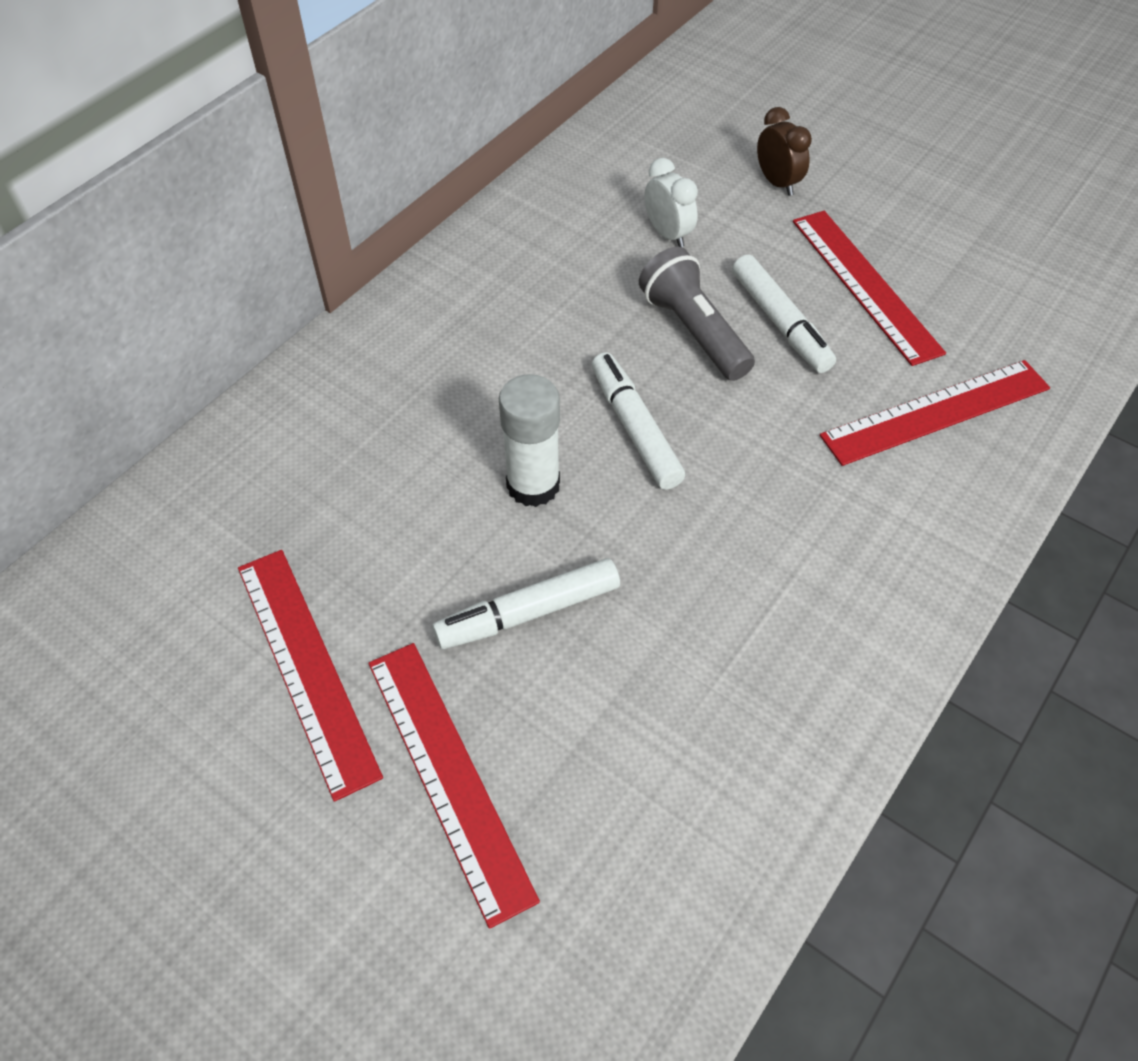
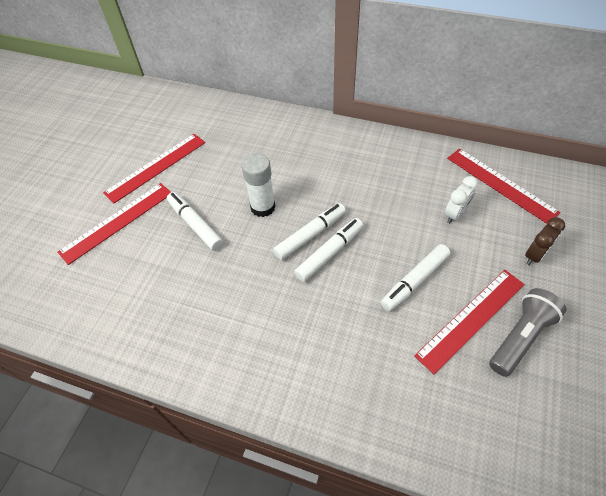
camera: 75 degrees right, 0 degrees up
grey flashlight [639,247,755,381] -> grey flashlight moved to [489,288,567,377]
red ruler [820,360,1050,466] -> red ruler moved to [447,148,561,224]
none -> white marker [294,218,363,282]

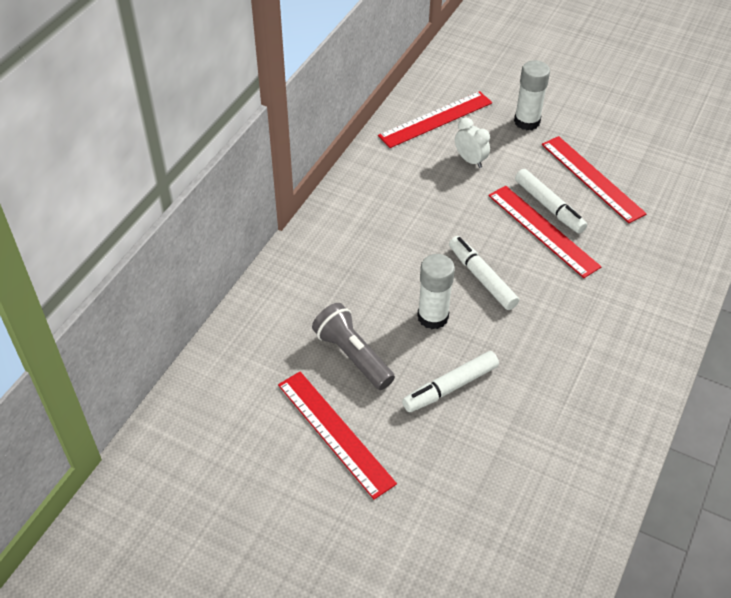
camera: 85 degrees left, 5 degrees down
red ruler [57,183,171,265] -> red ruler moved to [489,186,601,278]
white marker [294,218,363,282] -> none
grey flashlight [489,288,567,377] -> grey flashlight moved to [312,303,395,390]
brown clock [525,217,565,265] -> white glue stick [514,60,550,131]

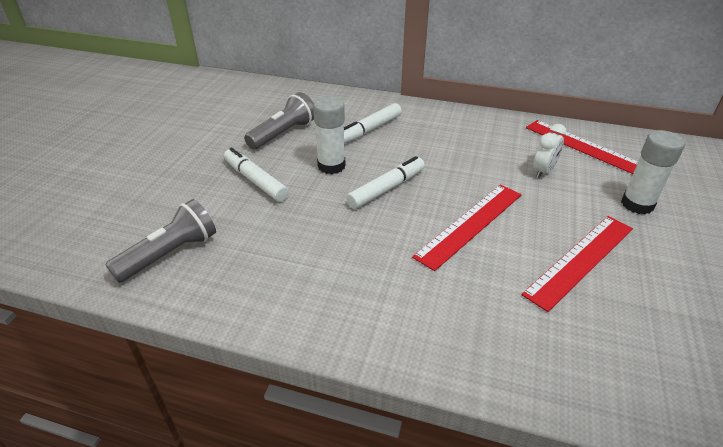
camera: 80 degrees right, 10 degrees down
red ruler [278,371,397,500] -> none
white marker [515,169,587,233] -> white marker moved to [344,103,402,144]
none -> grey flashlight [105,199,216,283]

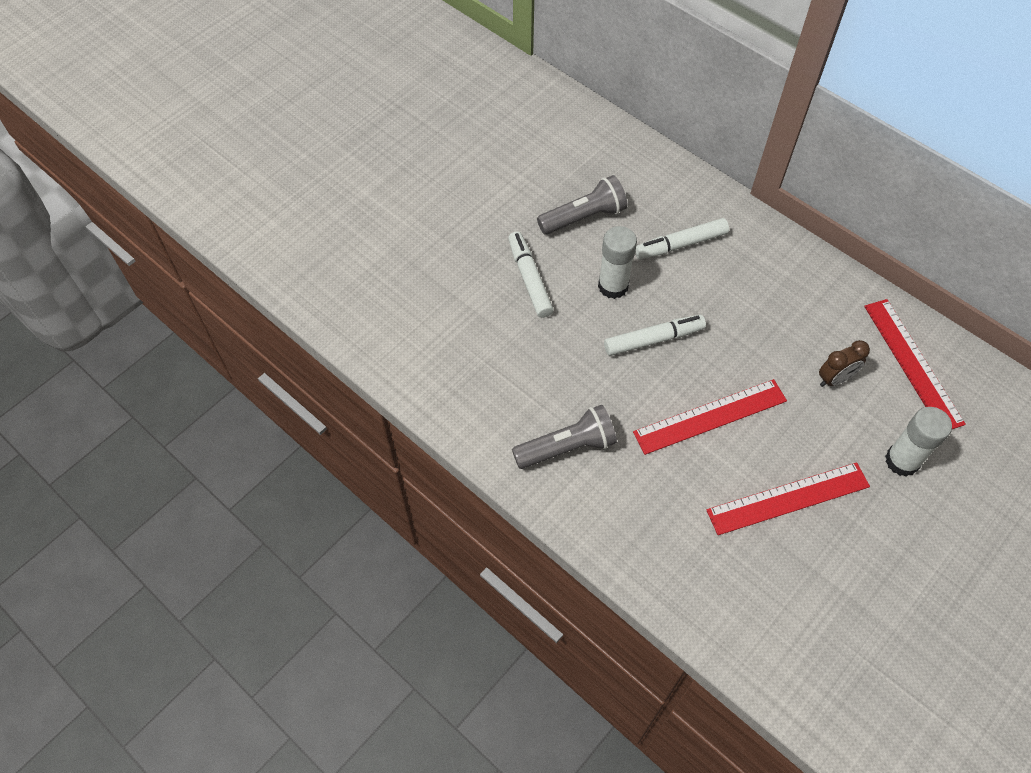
camera: 25 degrees right, 20 degrees up
grey flashlight [105,199,216,283] -> grey flashlight moved to [512,405,617,469]
white clock [533,124,567,178] -> brown clock [819,340,870,387]

